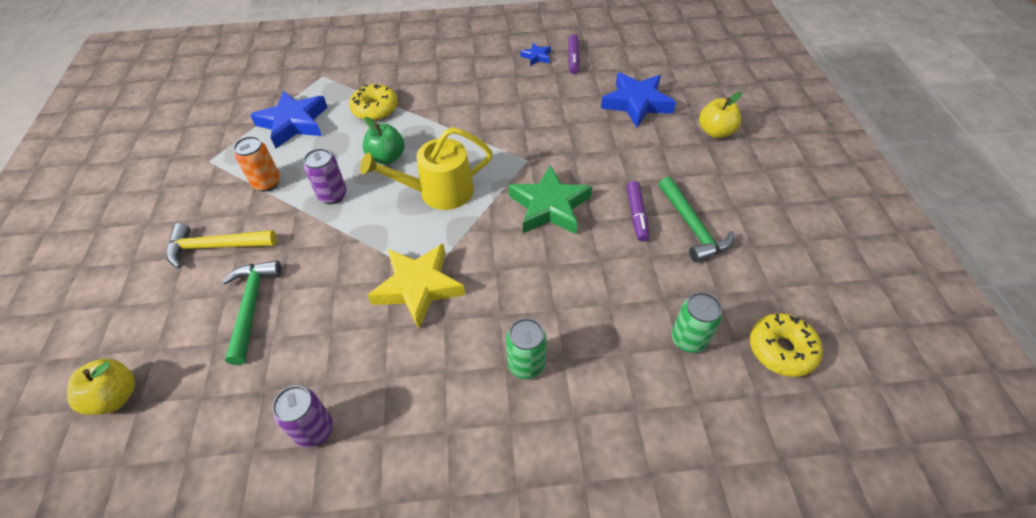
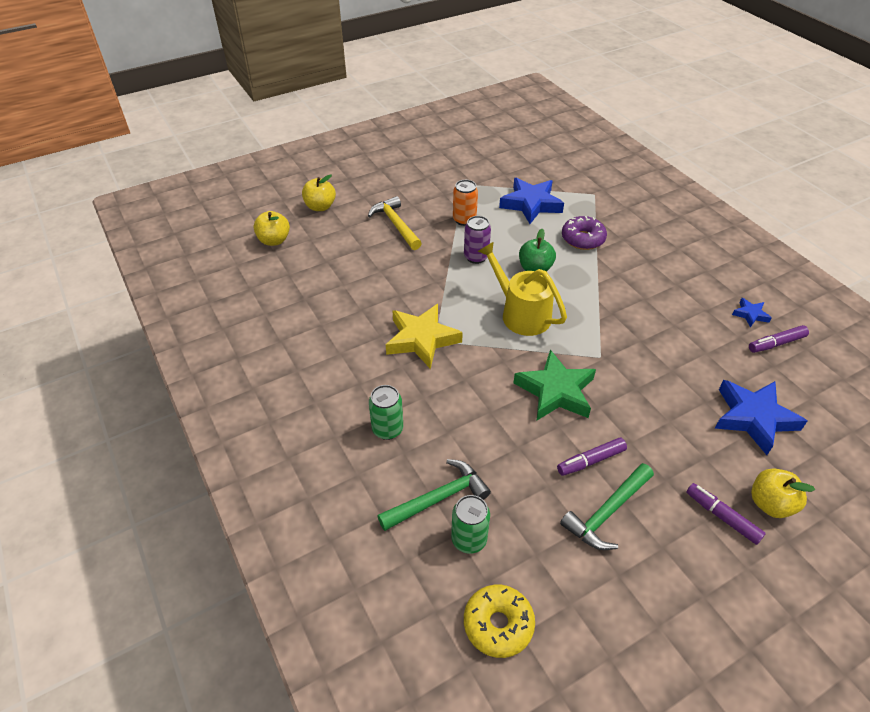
camera: 65 degrees right, 5 degrees down
green hammer [222,261,282,365] -> green hammer moved to [378,459,491,531]
purple can [272,386,333,448] -> none
yellow donut [349,84,398,121] -> purple donut [562,216,607,250]
none -> yellow apple [302,174,336,211]
none -> purple marker [687,483,766,545]

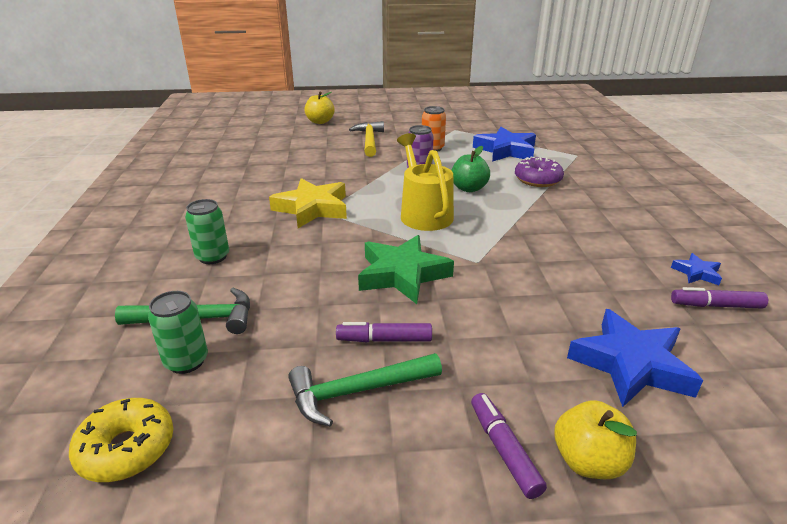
camera: 25 degrees right, 15 degrees down
yellow apple [253,211,290,246] -> none

